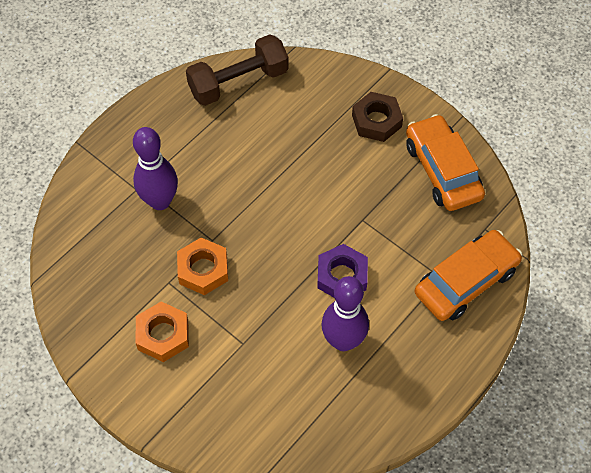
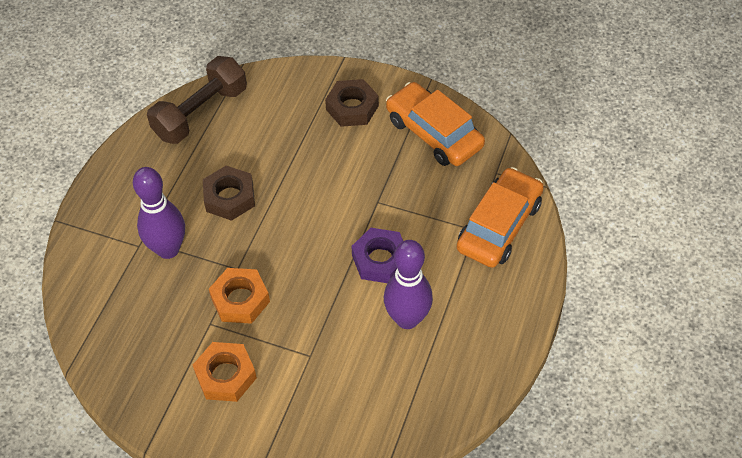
camera: 20 degrees left, 5 degrees down
none -> brown nut [203,166,255,221]

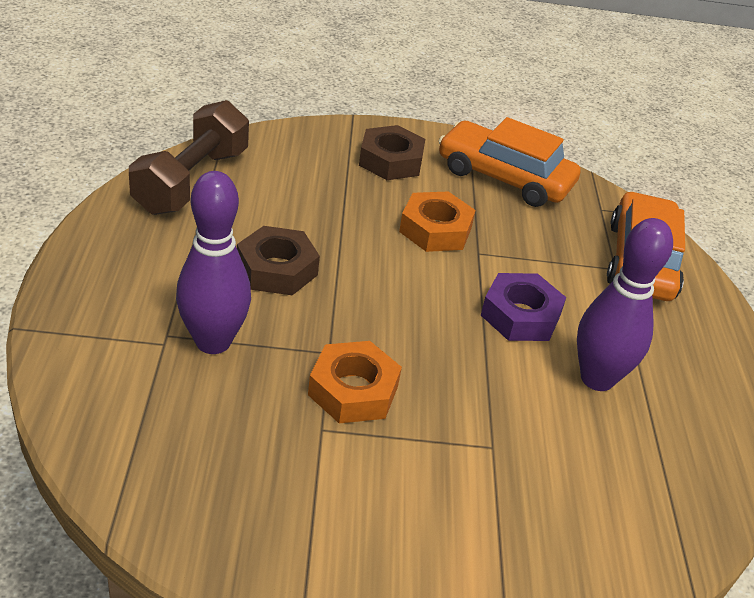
camera: 25 degrees left, 15 degrees down
orange nut [193,342,257,402] -> orange nut moved to [399,191,476,252]

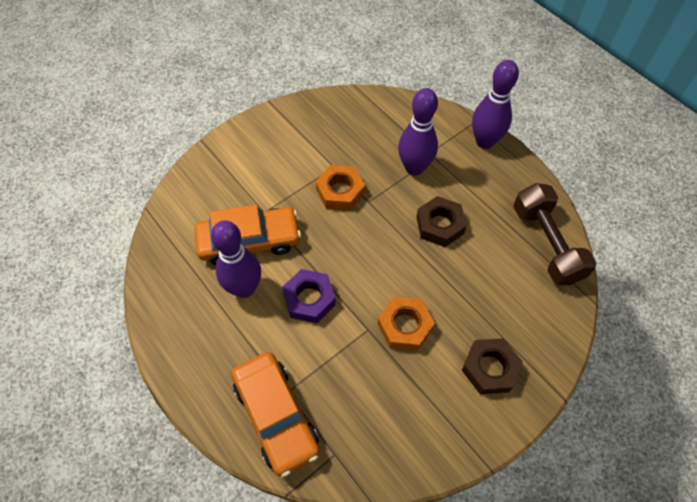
camera: 145 degrees right, 20 degrees up
orange car [439,117,580,207] -> orange car moved to [195,204,301,265]
none -> purple bowling pin [472,60,519,149]

